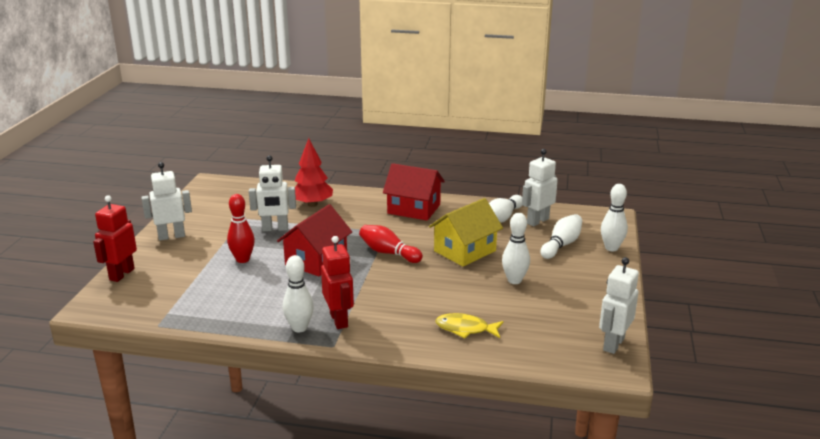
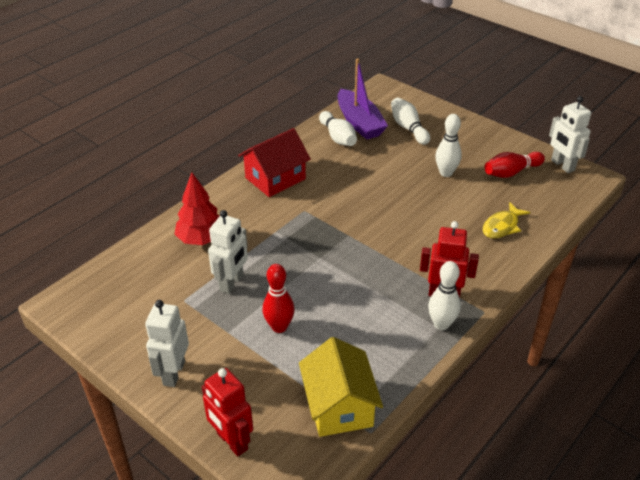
camera: 60 degrees left, 15 degrees up
red house [277,204,352,276] -> none
red bowling pin [359,225,423,263] -> red bowling pin moved to [485,152,545,178]
yellow house [429,198,503,267] -> yellow house moved to [299,337,383,437]
white robot [522,149,558,227] -> purple boat [338,58,388,140]
white bowling pin [601,184,628,251] -> none

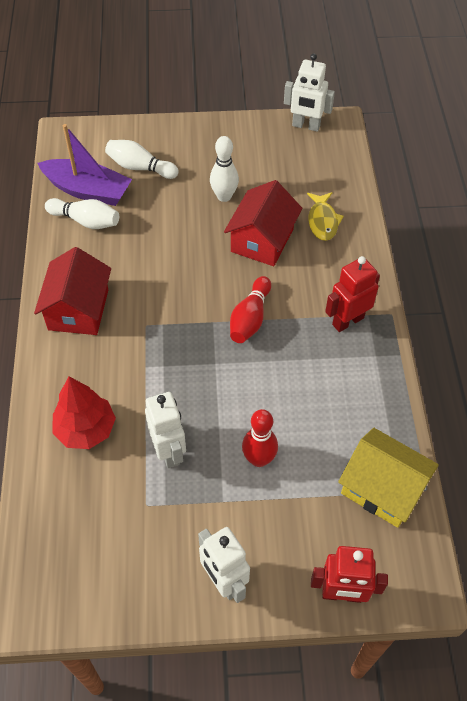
camera: 45 degrees left, 15 degrees up
white bowling pin [428,261,461,330] -> none
red bowling pin [485,152,545,178] -> red bowling pin moved to [230,276,271,343]
none -> red house [224,180,302,266]

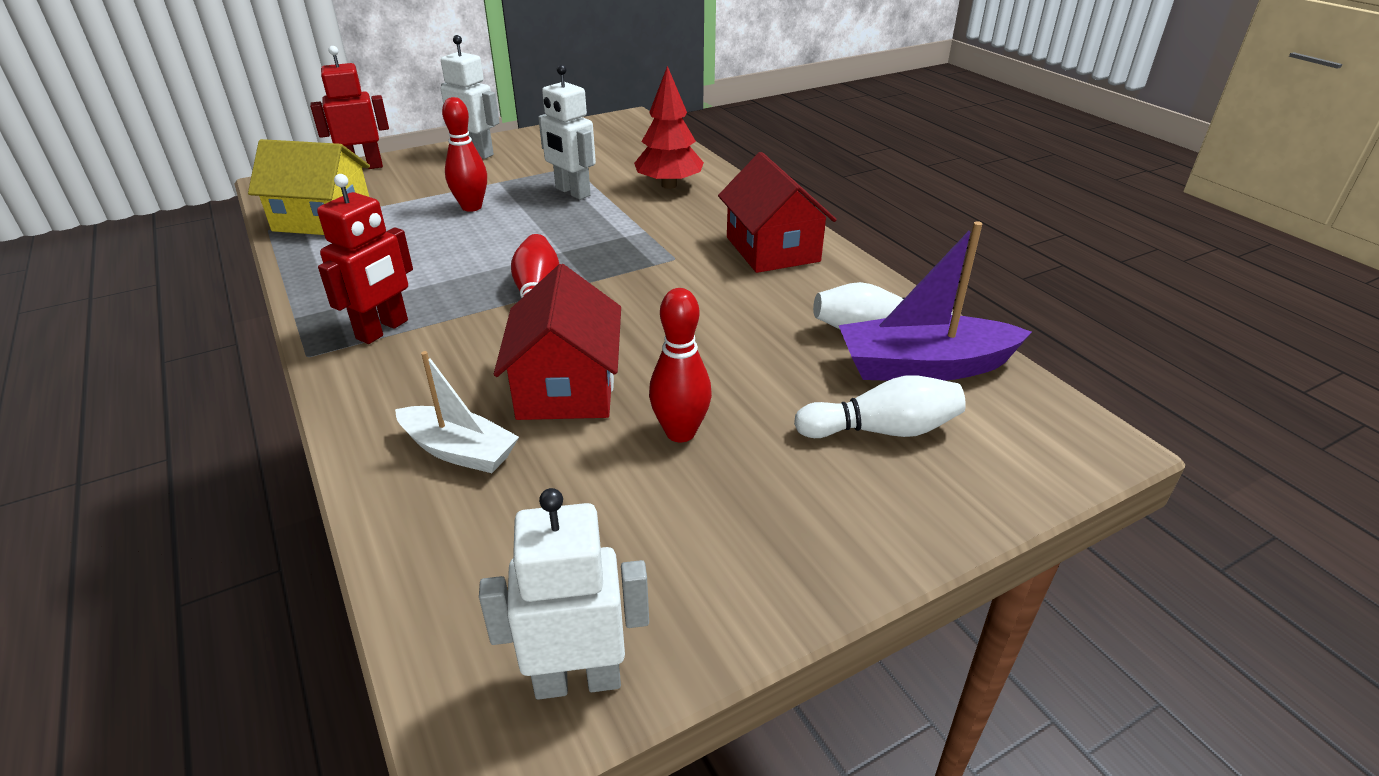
camera: 155 degrees right, 20 degrees down
white bowling pin [210,136,239,202] -> red bowling pin [649,288,712,442]
yellow fish [307,192,344,241] -> white boat [395,351,519,473]

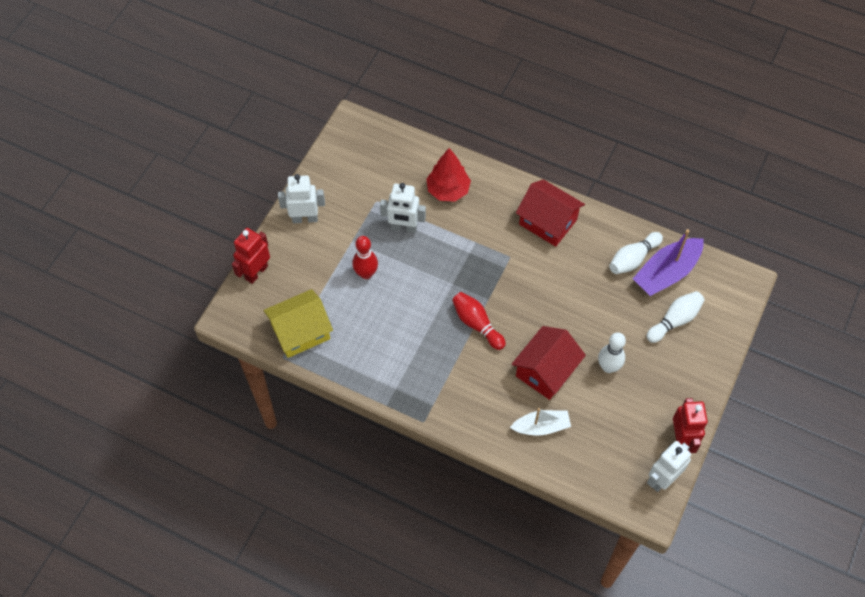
camera: 35 degrees left, 25 degrees up
red robot [317,174,413,344] -> red robot moved to [673,398,708,453]
red house [494,264,621,420] -> red house turned 75 degrees clockwise [512,326,586,400]
red bowling pin [649,288,712,442] -> white bowling pin [598,332,626,373]

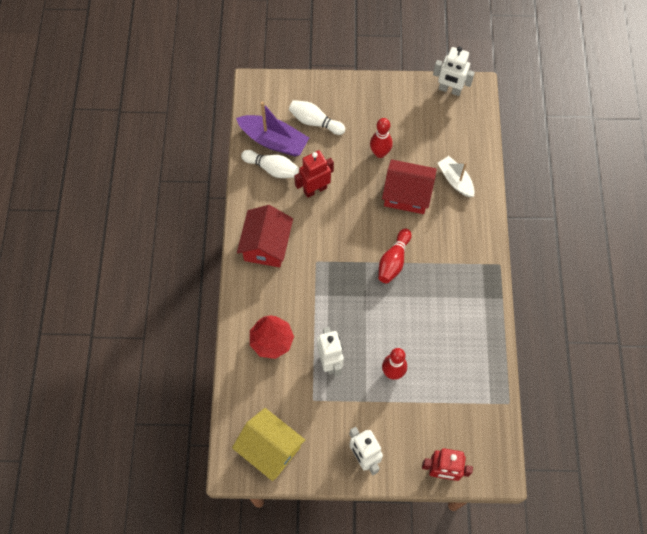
camera: 115 degrees left, 5 degrees up
yellow house [264,289,333,358] -> yellow house moved to [232,408,305,481]
white bowling pin [598,332,626,373] -> red bowling pin [370,118,393,158]
red robot [673,398,708,453] -> red robot moved to [294,151,334,198]

